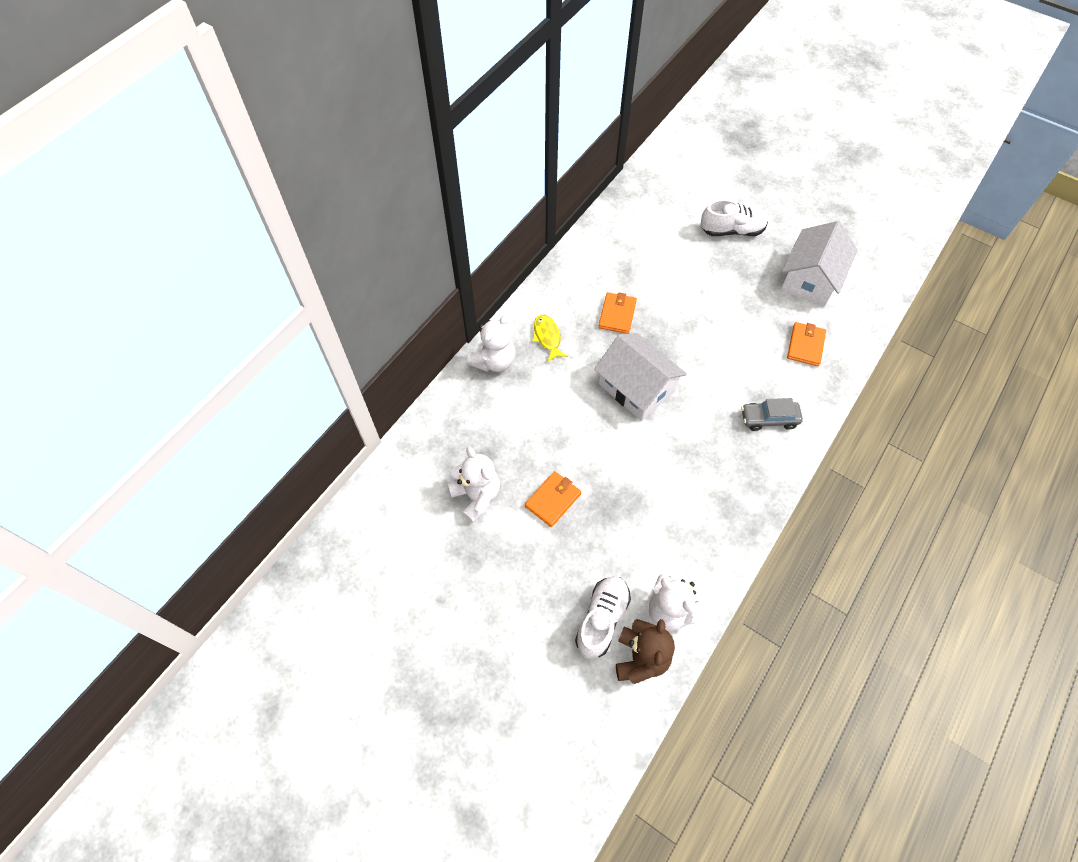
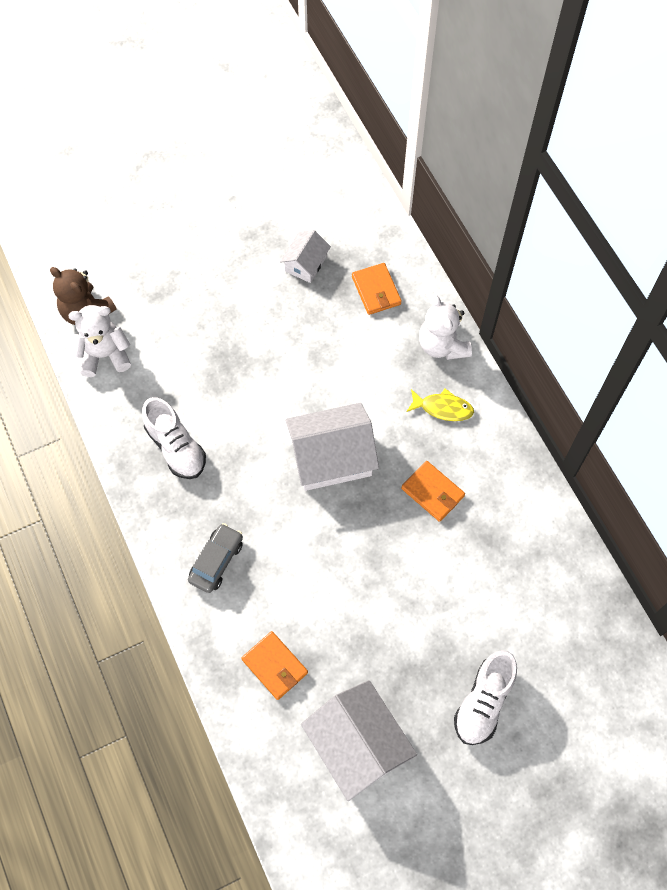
camera: 120 degrees right, 5 degrees up
white teddy bear [448,447,500,523] -> white house [280,230,331,283]
orange wallet [525,471,581,527] -> orange wallet moved to [352,263,402,315]
white shoe [575,576,631,659] -> white shoe moved to [142,397,206,479]

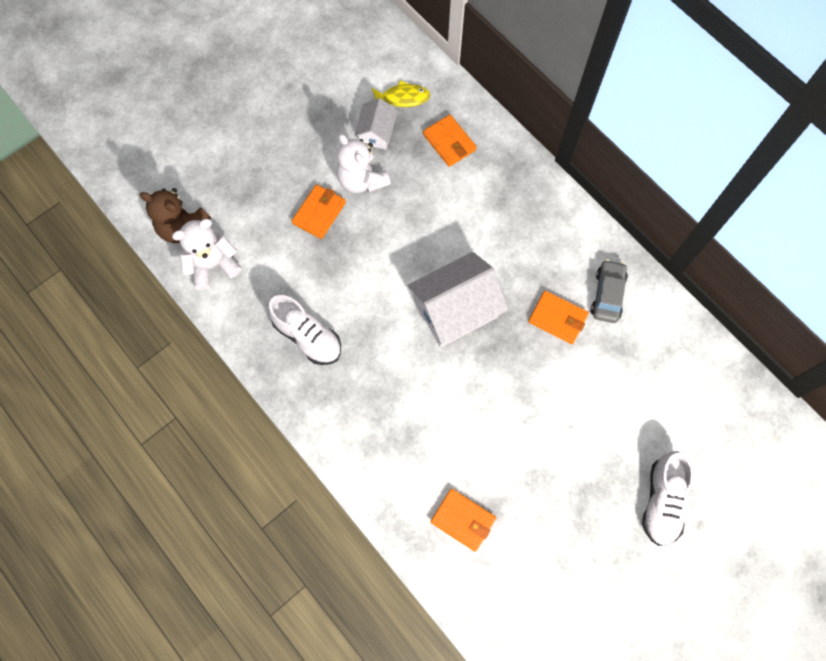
camera: 15 degrees left, 5 degrees up
grey car [188,523,243,593] -> grey car moved to [591,259,628,323]
white house [301,680,417,801] -> none
yellow fish [406,388,474,421] -> yellow fish moved to [371,80,431,107]
white teddy bear [419,295,472,360] -> white teddy bear moved to [336,134,391,193]
none -> orange wallet [292,184,346,239]

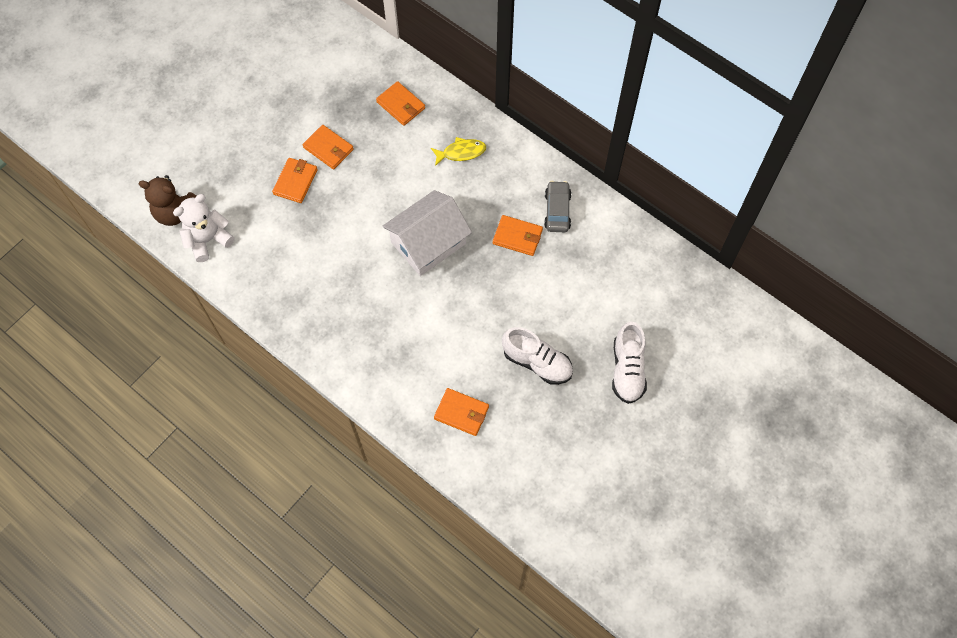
camera: 10 degrees left, 5 degrees down
white shoe [268,295,341,365] -> white shoe moved to [502,327,573,385]
white teddy bear [336,134,391,193] -> orange wallet [303,125,354,169]
white house [354,98,398,150] -> none
yellow fish [371,80,431,107] -> yellow fish moved to [431,137,486,166]

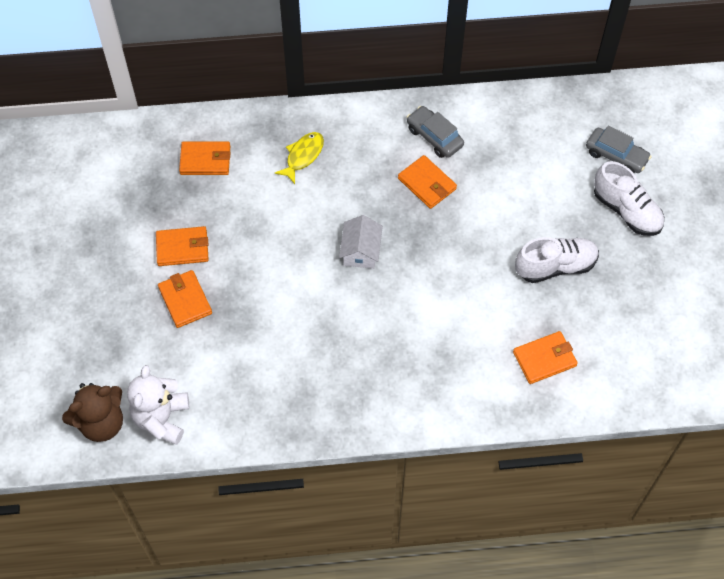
camera: 45 degrees left, 5 degrees down
white house [382,190,472,276] -> white house [339,215,383,269], size x0.55
orange wallet [493,215,543,256] -> orange wallet turned 75 degrees clockwise [398,155,457,209]
none -> grey car [586,125,652,173]

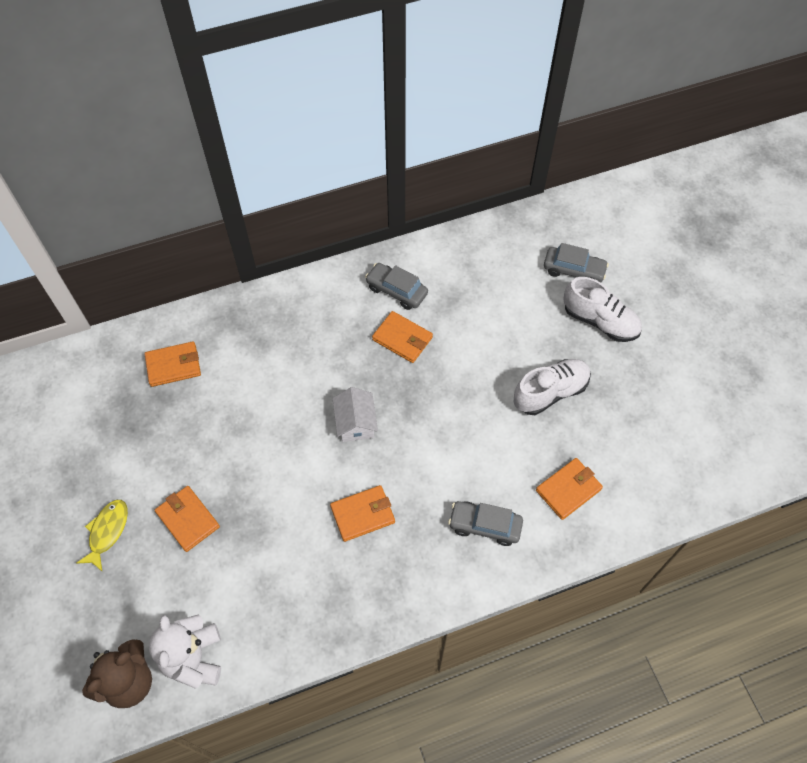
camera: 15 degrees left, 0 degrees up
orange wallet [156,226,209,266] -> orange wallet moved to [330,485,395,542]
yellow fish [274,132,324,184] -> yellow fish moved to [77,500,128,571]
none -> grey car [448,501,523,546]

